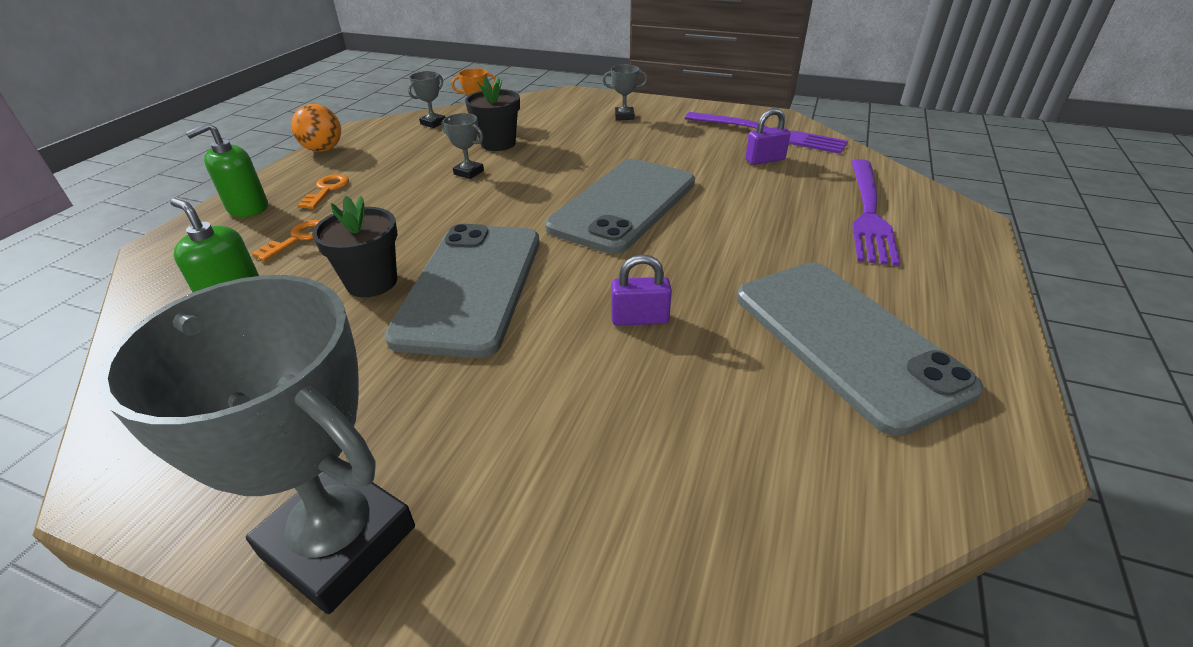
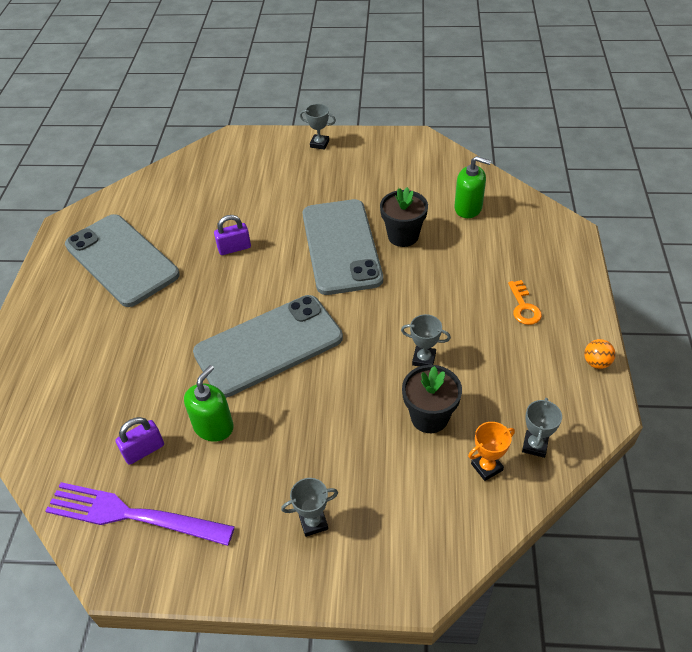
camera: 165 degrees right, 10 degrees up
grey trophy [98,275,415,614] -> grey trophy [300,104,336,150], size x0.42
green soap dispenser [186,123,268,217] -> green soap dispenser moved to [184,365,234,442]
orange key [252,220,321,261] -> none
orange ball [291,104,341,152] -> orange ball [584,339,616,369], size x0.63
grey phone [545,159,695,254] -> grey phone turned 45 degrees clockwise [193,295,343,398]
purple fork [851,159,900,266] -> none

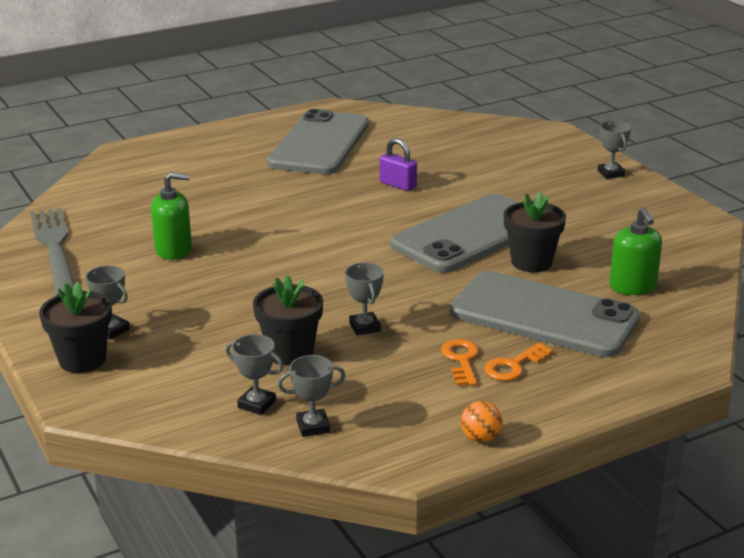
camera: 55 degrees right, 20 degrees down
purple fork [46,482,235,546] -> grey fork [30,208,74,296]
purple padlock [115,417,164,465] -> none
grey phone [193,295,343,398] -> grey phone moved to [450,271,640,357]
orange trophy [468,422,515,481] -> grey trophy [226,334,283,415]
none -> black flower pot [39,282,112,373]
none -> orange key [441,339,479,386]

